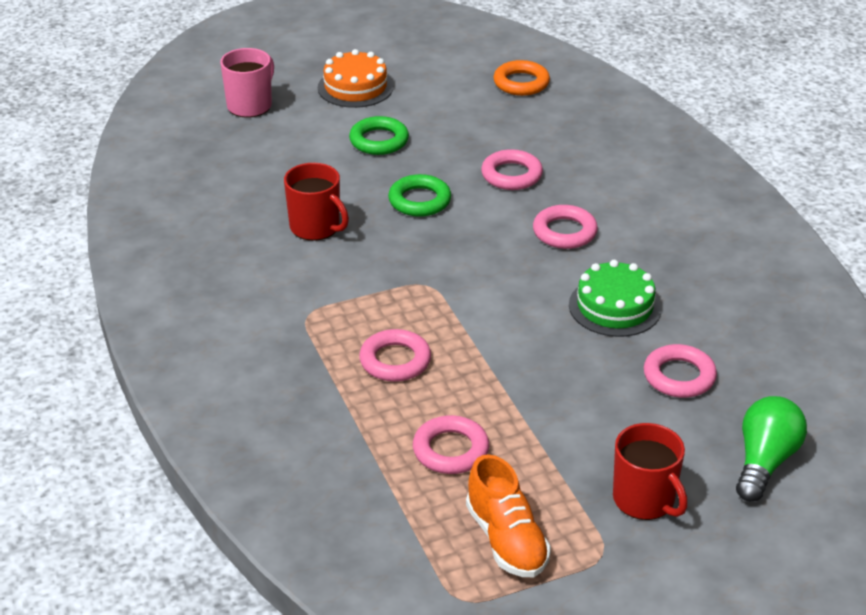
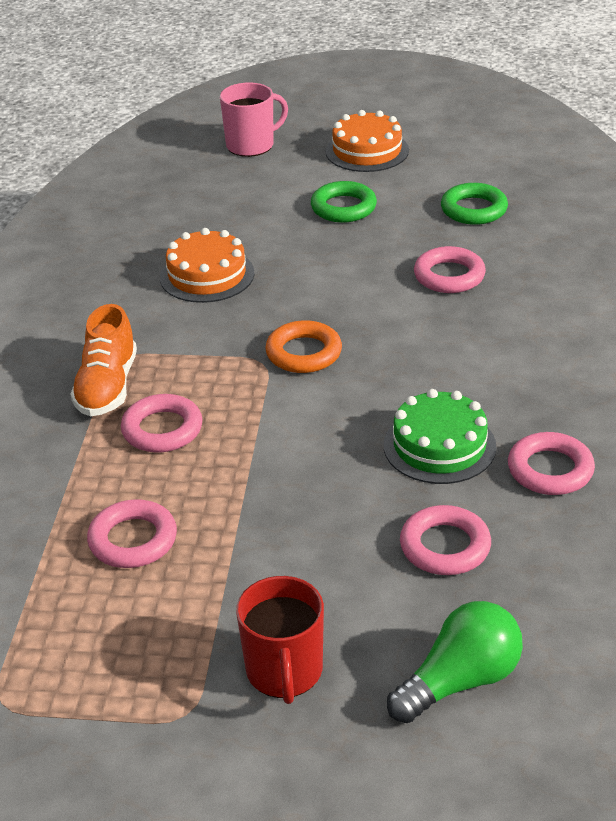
camera: 30 degrees right, 0 degrees up
red mug [284,163,349,241] -> orange cake [160,228,254,303]
green ring [388,174,451,217] -> green ring moved to [441,183,508,225]
orange shoe [466,454,551,577] -> orange shoe moved to [70,304,137,416]
orange ring [493,60,550,96] -> orange ring moved to [265,320,342,373]
pink ring [533,205,598,249] -> pink ring moved to [508,432,595,495]

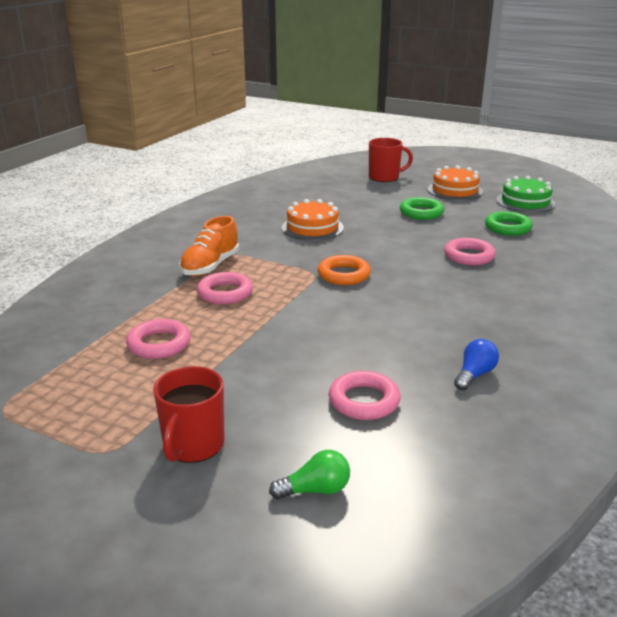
camera: 20 degrees right, 10 degrees down
pink mug [220,83,288,157] -> red mug [369,138,413,182]
green cake [384,389,496,484] -> green cake moved to [496,176,556,213]
green light bulb [387,601,523,723] -> green light bulb [269,450,350,499], size x0.63
pink ring [508,432,595,495] -> blue light bulb [454,339,499,390]

